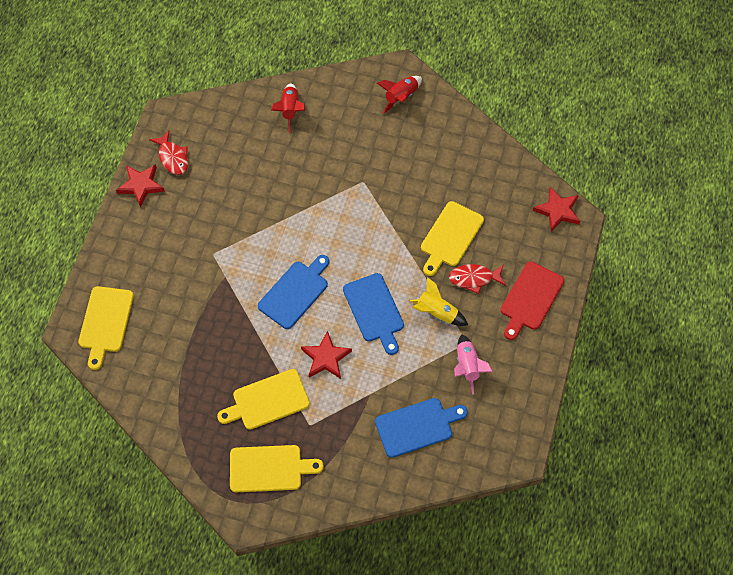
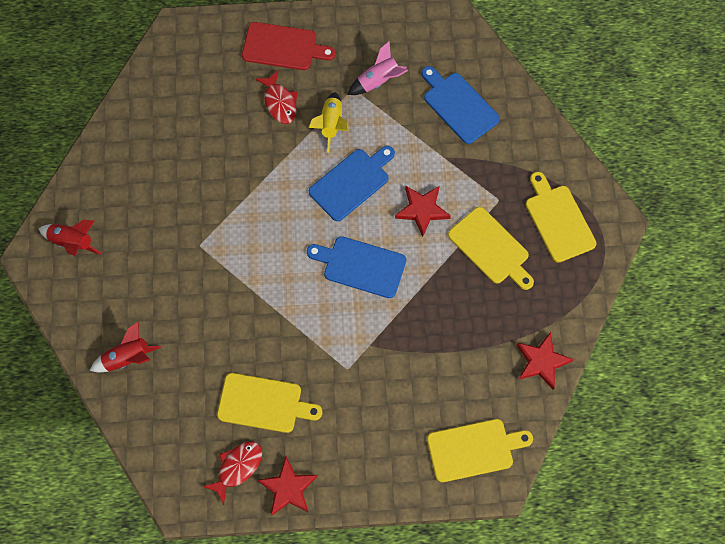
camera: 110 degrees left, 5 degrees up
yellow cutting board [421,201,484,276] -> yellow cutting board moved to [217,373,322,433]
red star [533,187,580,232] -> red star moved to [516,332,574,390]

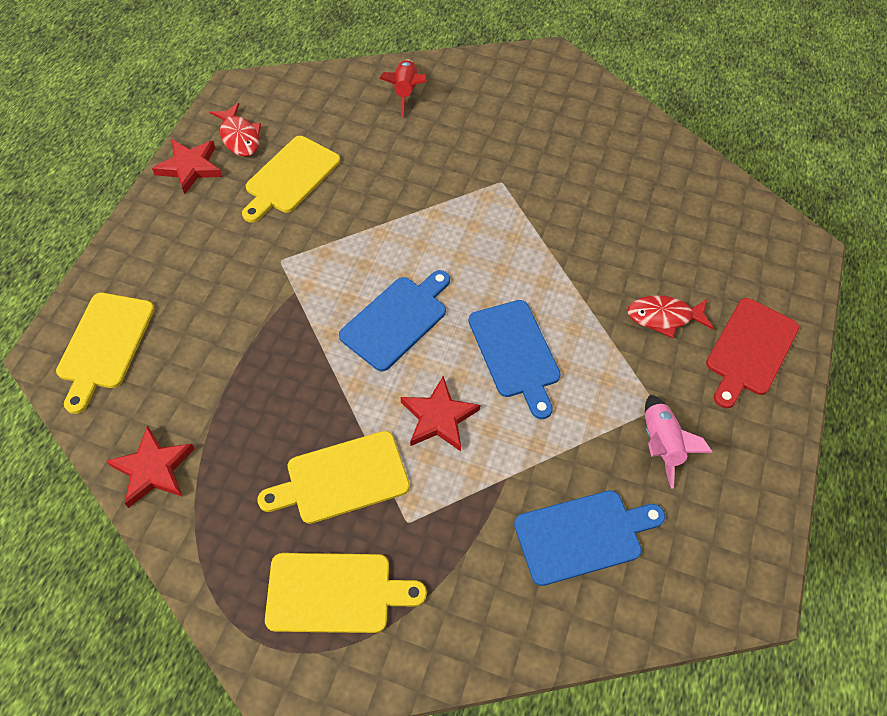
camera: 110 degrees right, 10 degrees down
red rocket [39,220,102,256] -> none
yellow rocket [308,92,348,153] -> none

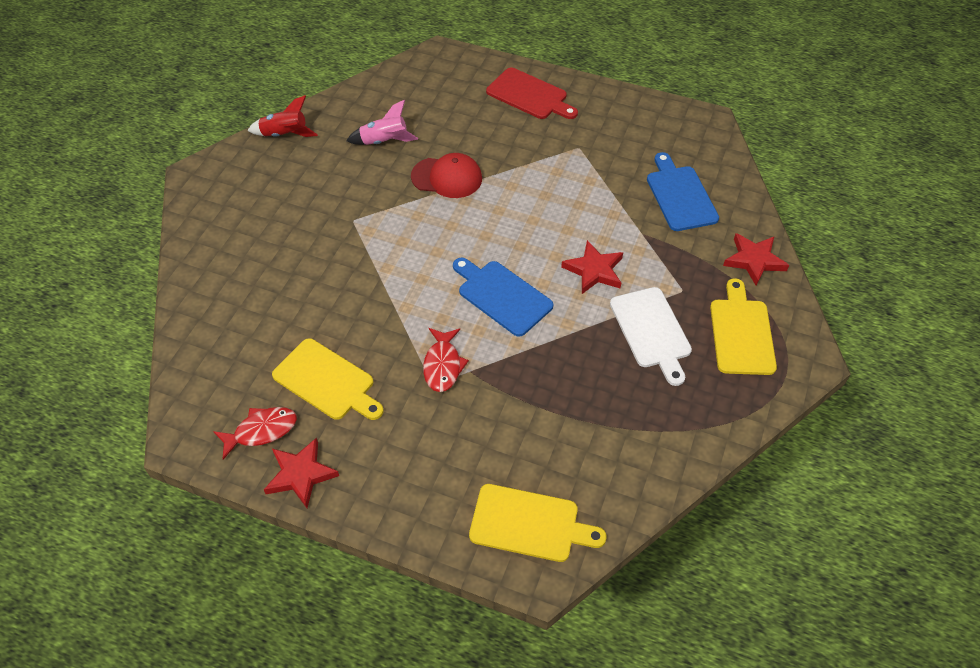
camera: 85 degrees left, 5 degrees down
red star [106,425,195,508] -> red star moved to [723,233,789,286]
yellow cutting board [257,431,410,524] -> white cutting board [610,287,692,386]
red rocket [379,60,427,117] -> red rocket moved to [247,95,318,137]
blue cutting board [468,300,561,419] -> none
red fish [627,295,713,338] -> red fish moved to [423,328,469,392]
pink rocket [645,395,713,488] -> pink rocket moved to [346,100,418,145]
none -> red cap [411,153,482,198]

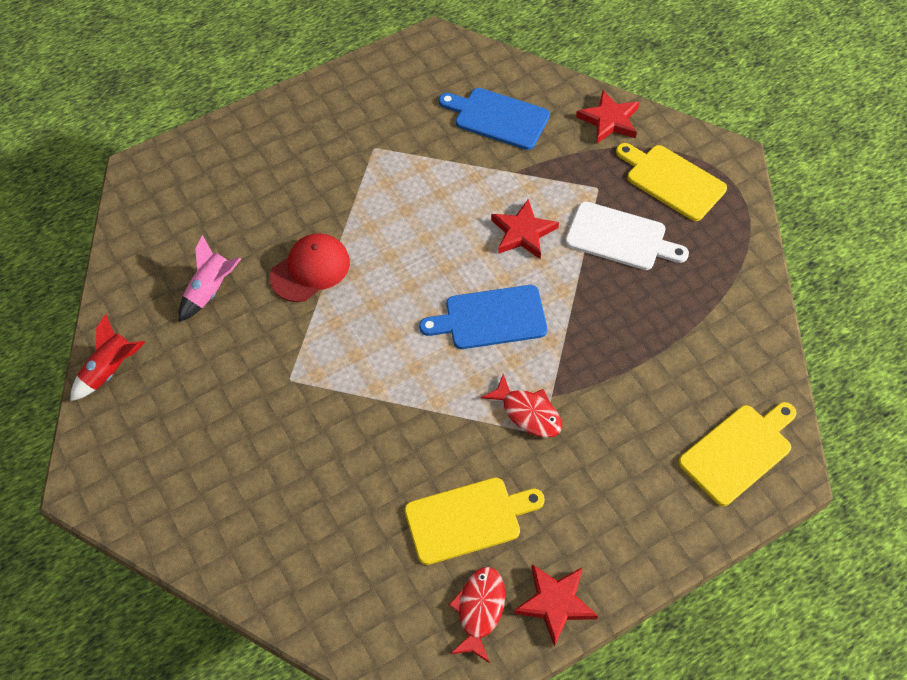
camera: 50 degrees left, 5 degrees up
red cutting board [486,67,578,119] -> none

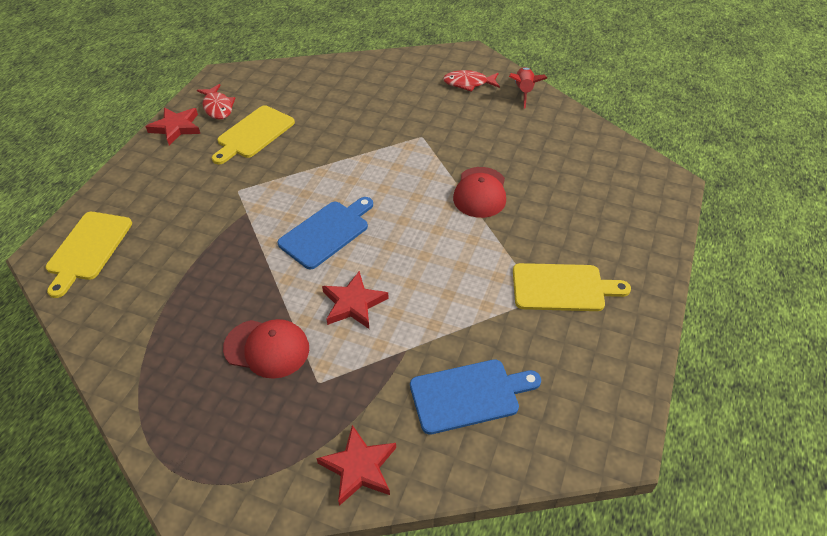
camera: 140 degrees right, 10 degrees down
pink rocket [179,235,241,322] -> none
red fish [481,374,562,438] -> red fish moved to [443,70,500,92]
white cutting board [565,202,689,270] -> red cap [223,319,309,379]
yellow cutting board [616,143,727,221] -> yellow cutting board moved to [513,263,631,311]

